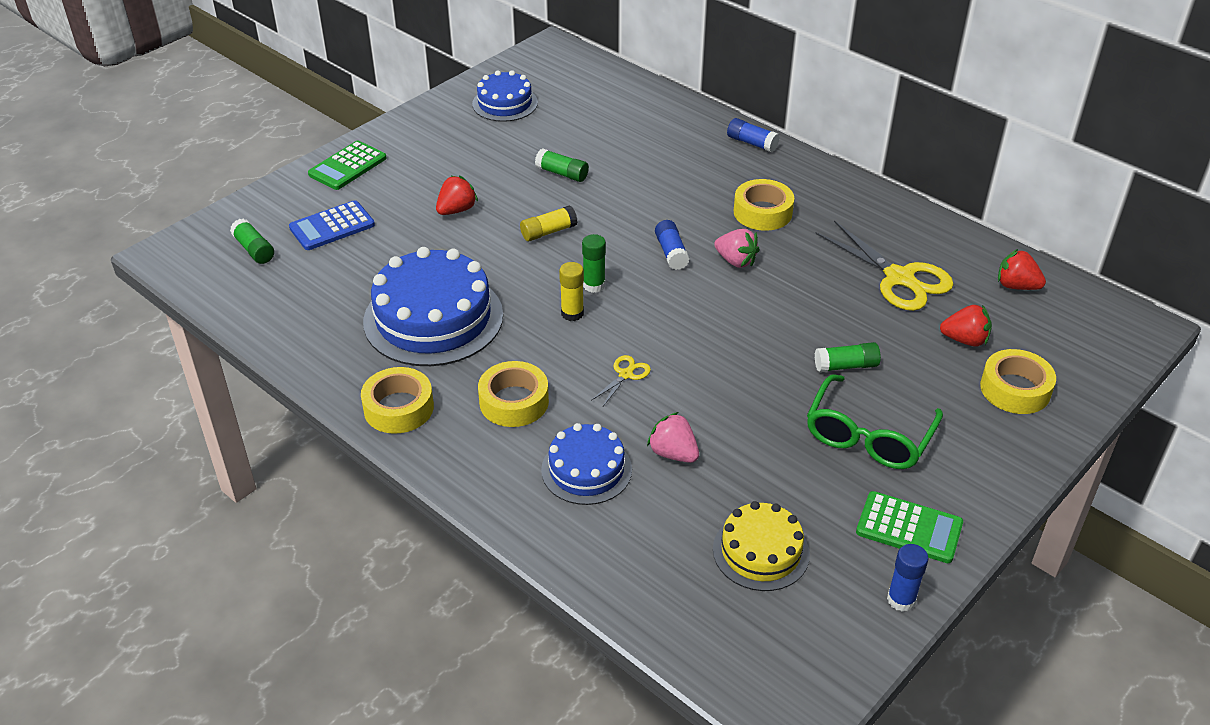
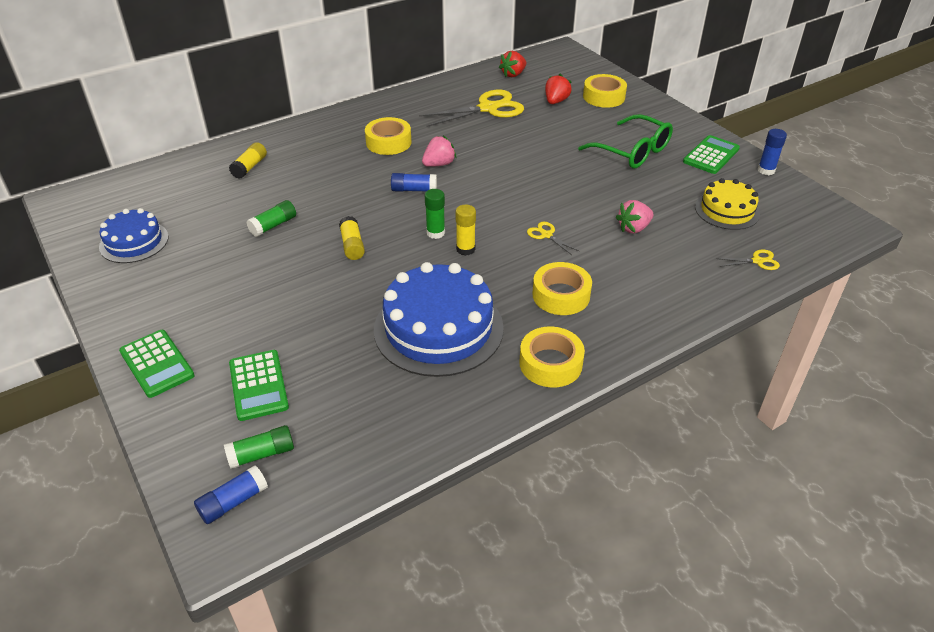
camera: 75 degrees left, 0 degrees up
blue calculator [289,200,375,250] -> green calculator [229,350,289,421]
red strawberry [436,175,478,215] -> none
blue cake [541,423,632,505] -> none
blue glue stick [727,118,780,152] -> blue glue stick moved to [194,465,268,524]
green glue stick [815,342,881,372] -> none
none -> yellow glue stick [229,142,267,179]
none -> yellow scissors [716,250,780,270]

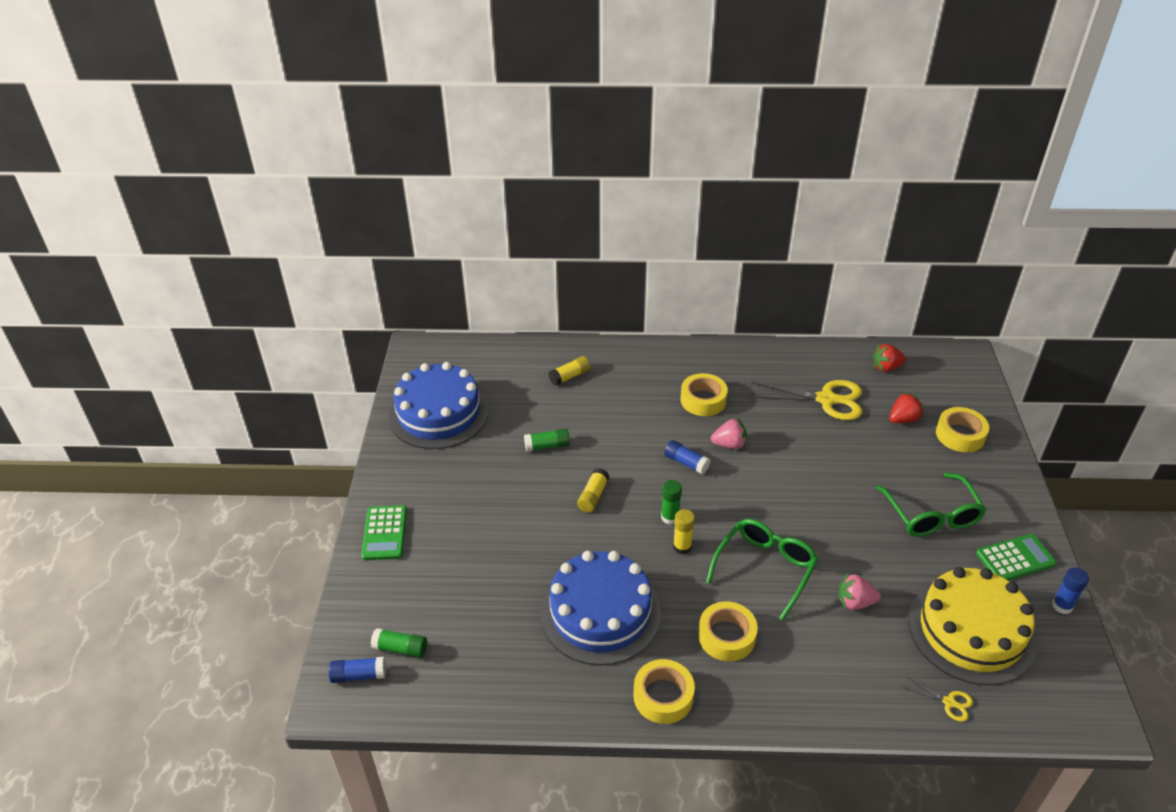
camera: 35 degrees right, 0 degrees up
blue cake [99,208,169,263] -> blue cake [388,362,489,449], size x1.73
green calculator [229,350,289,421] -> none
yellow scissors [527,222,580,255] -> green glasses [706,519,818,620]
yellow cake [695,178,760,230] -> yellow cake [908,567,1037,685], size x1.73

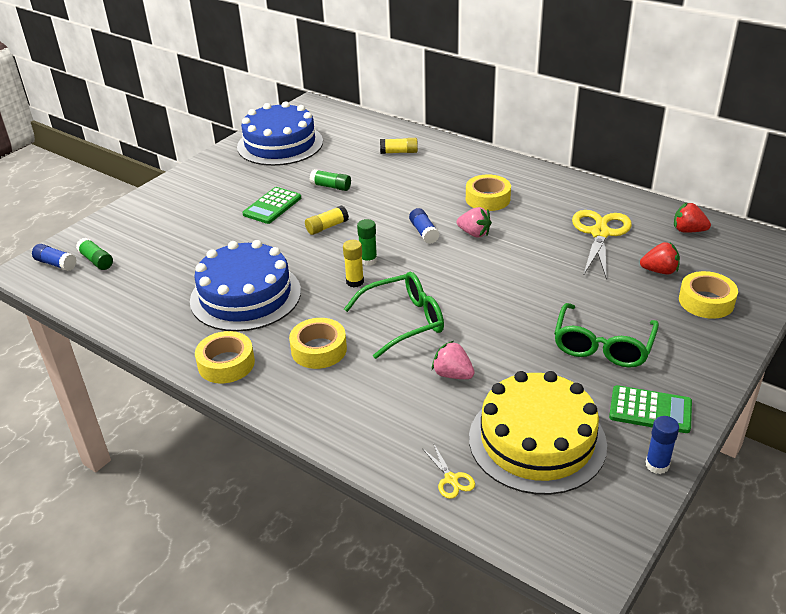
camera: 35 degrees right, 5 degrees down
green calculator [361,505,407,560] -> green calculator moved to [242,187,301,224]
yellow scissors [750,380,862,420] -> yellow scissors turned 120 degrees counterclockwise [572,210,632,280]

